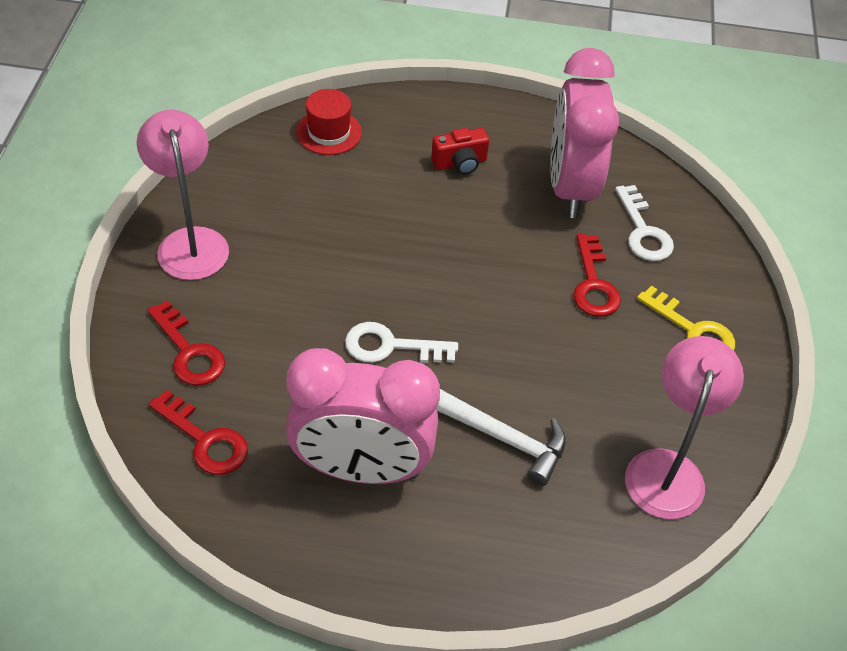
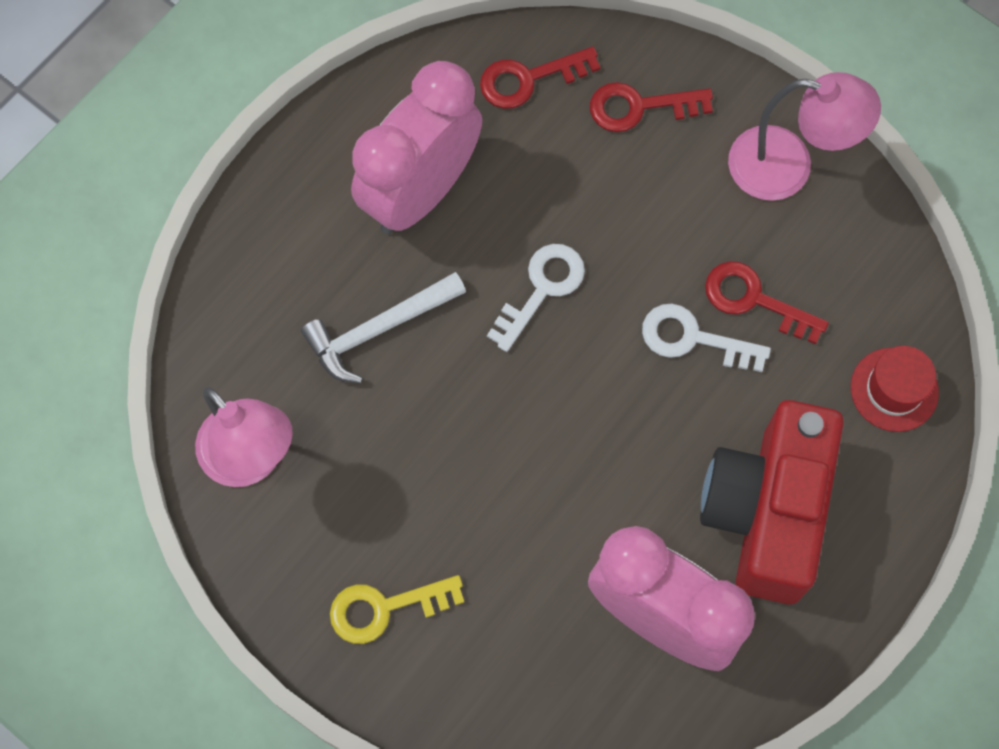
camera: 125 degrees right, 20 degrees up
red camera [431,128,489,175] -> red camera [700,400,844,604], size x2.42
red key [573,234,621,317] -> red key moved to [705,261,829,344]
white key [615,185,674,261] -> white key moved to [642,304,771,372]

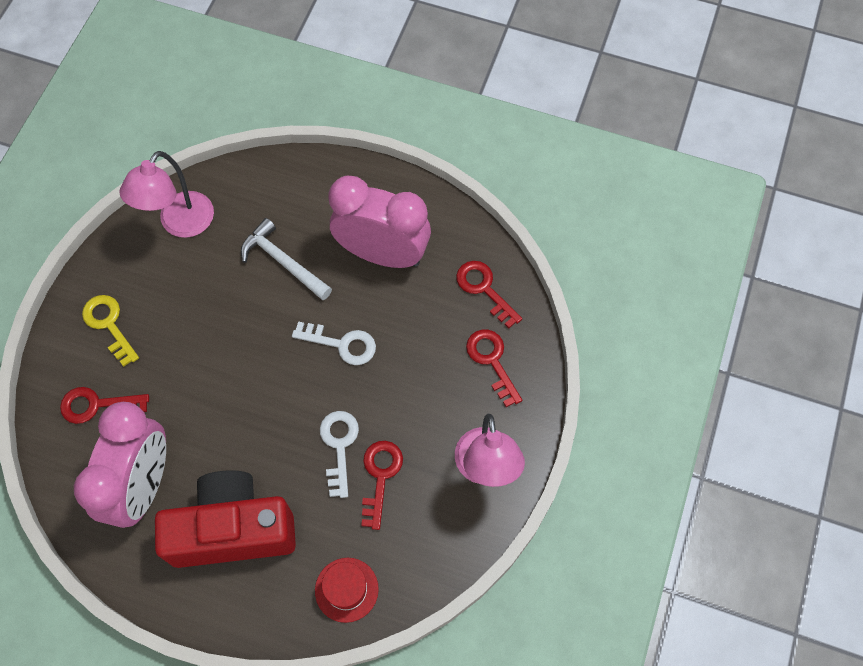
camera: 70 degrees right, 5 degrees down
none -> red key [60,387,149,424]

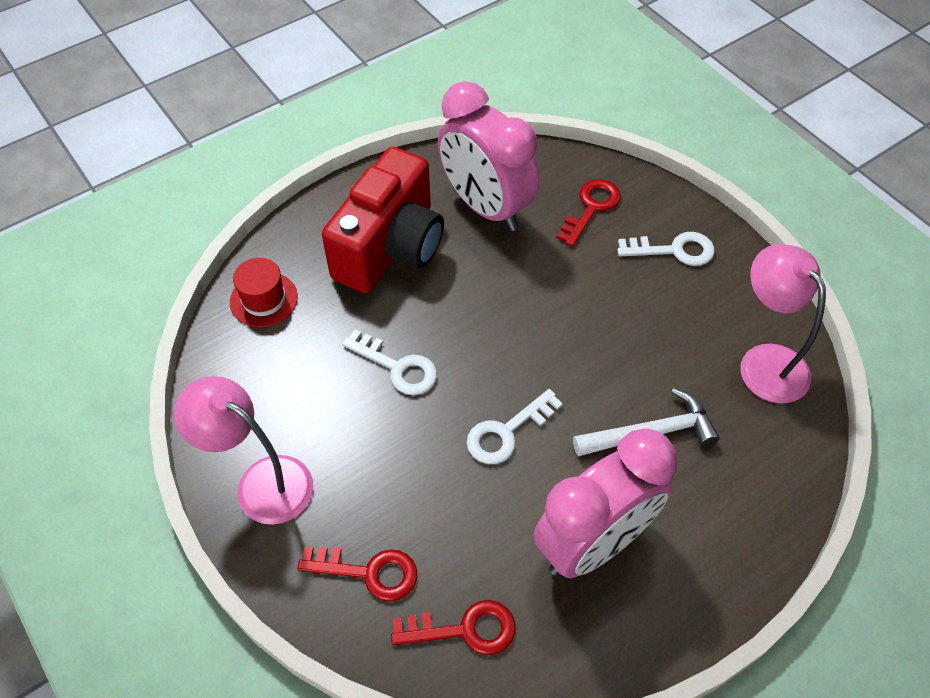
camera: 125 degrees right, 10 degrees down
yellow key [82,295,139,367] -> white key [617,232,715,266]
red key [361,441,403,530] -> none

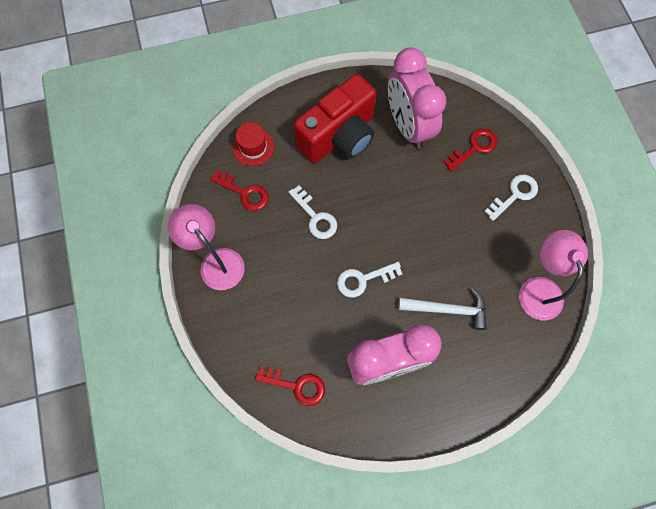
camera: 20 degrees right, 15 degrees up
red key [297,547,417,601] -> red key moved to [210,170,269,211]
white key [617,232,715,266] -> white key turned 60 degrees counterclockwise [484,174,538,221]

